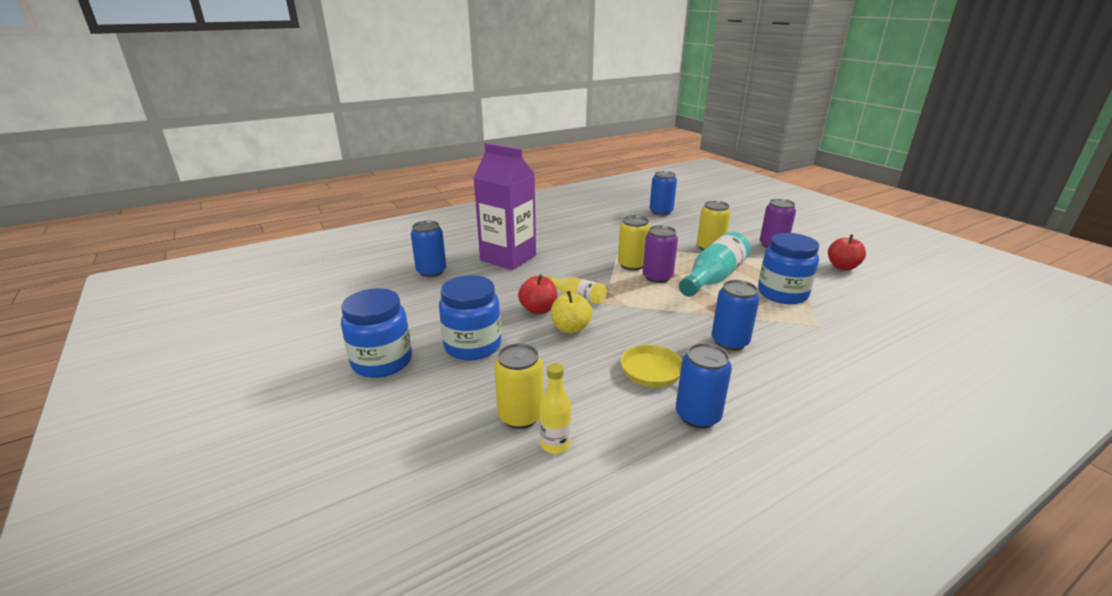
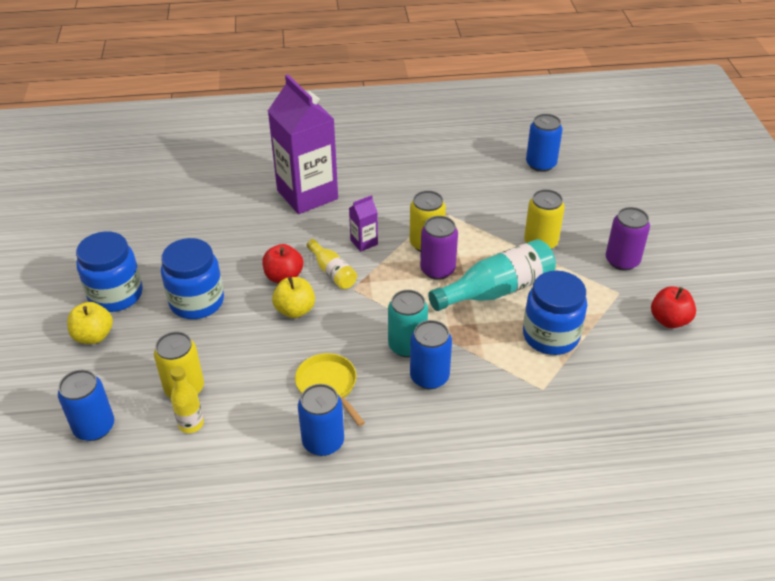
camera: 25 degrees right, 15 degrees up
blue can [411,221,446,277] -> blue can moved to [58,370,114,441]
none -> yellow apple [67,302,113,344]
none -> purple carton [349,195,378,252]
none -> turquoise can [388,290,428,357]

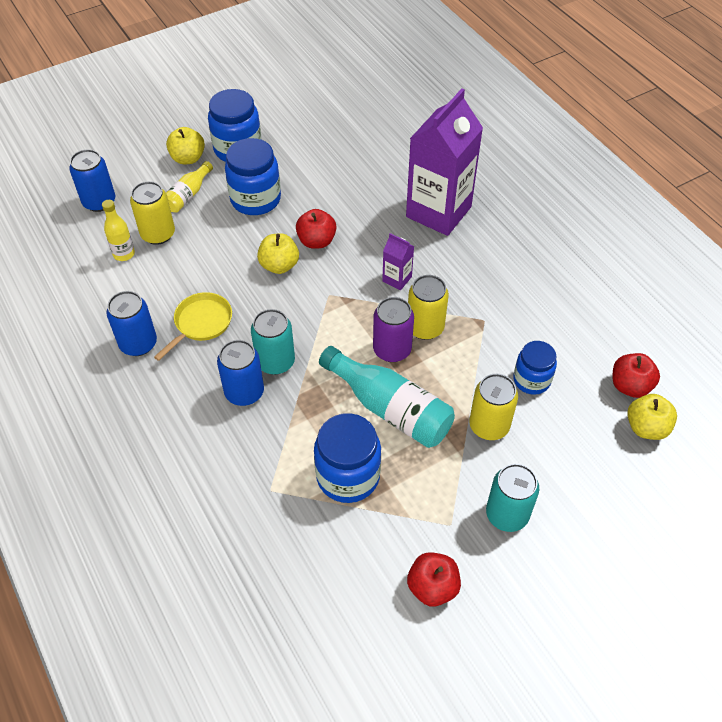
camera: 65 degrees right, 10 degrees up
yellow bottle [307,239,357,289] -> yellow bottle moved to [166,161,213,213]
blue can [526,114,563,172] -> red apple [613,353,660,398]
purple can [606,207,650,271] -> turquoise can [486,464,539,532]
none -> blue jar [513,341,557,395]
none -> yellow apple [627,394,677,440]

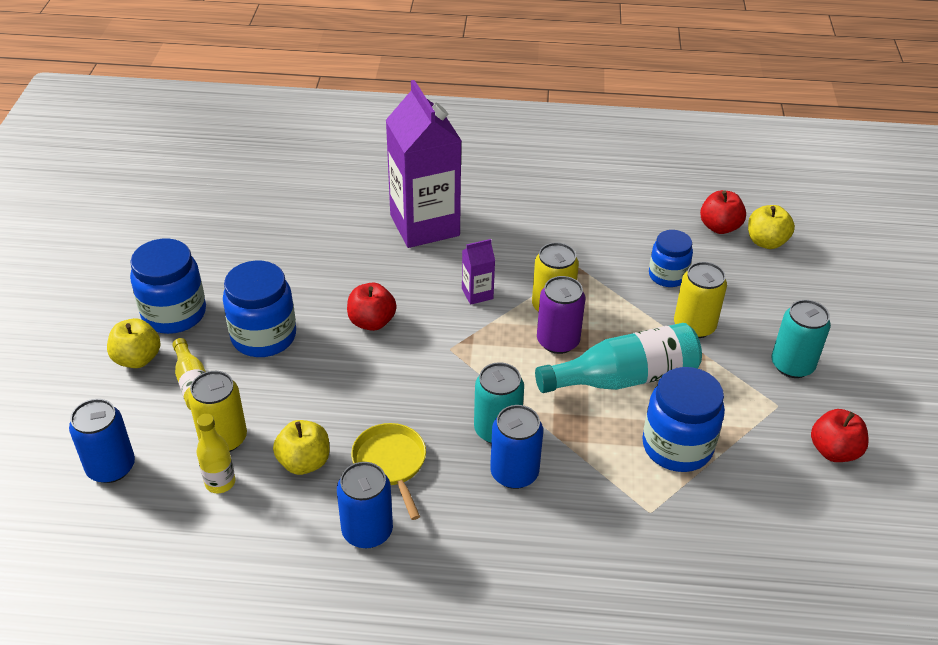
camera: 55 degrees left, 10 degrees down
yellow apple [257,233,299,274] -> yellow apple moved to [273,420,329,475]

